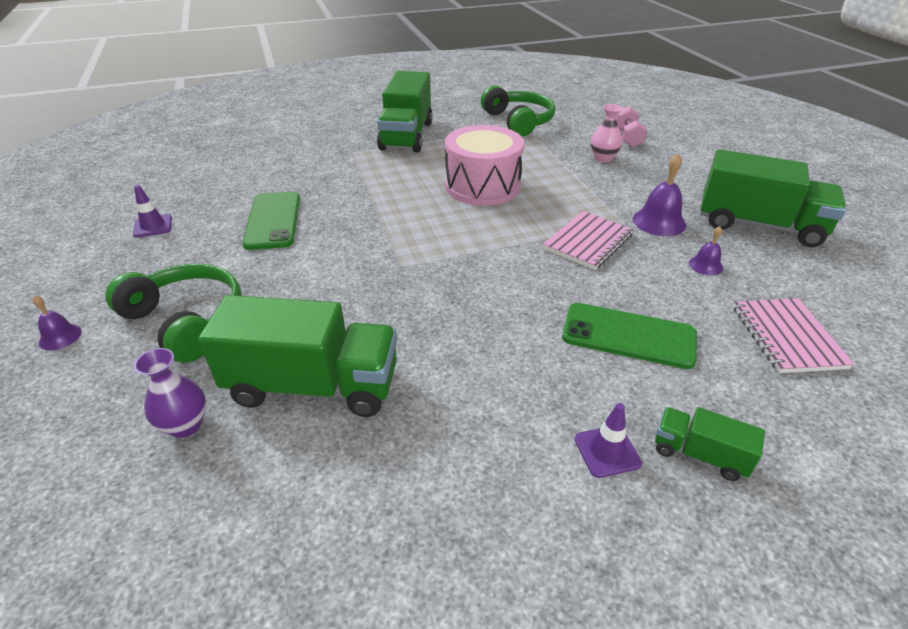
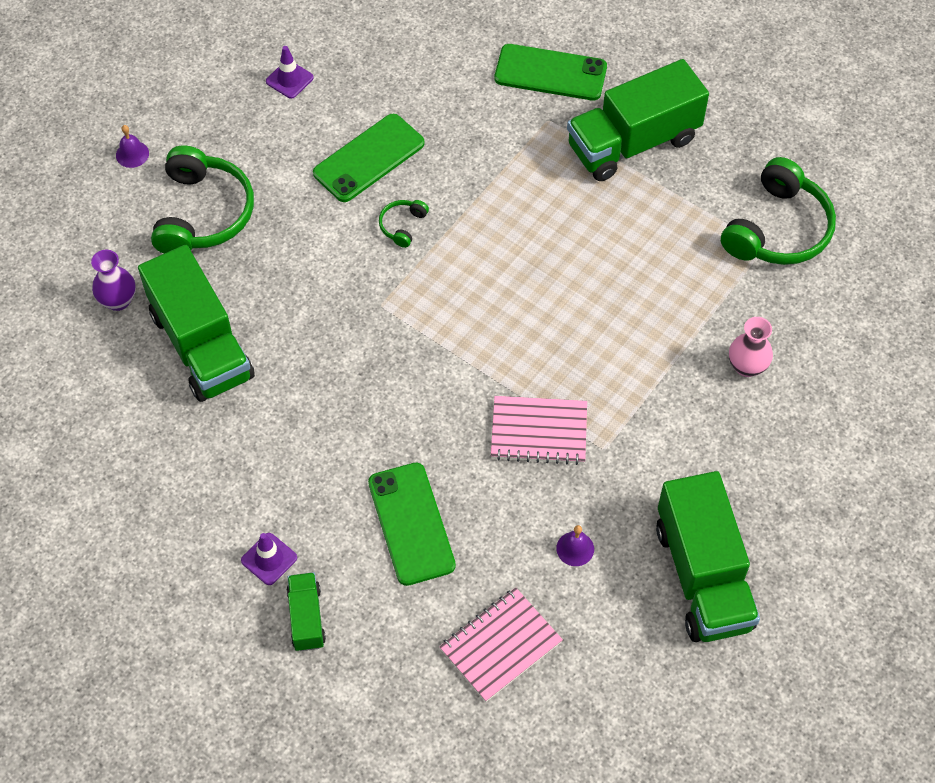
camera: 55 degrees right, 20 degrees up
pink drum [445,125,524,206] -> none
pink dumbbell [616,106,647,147] -> none
purple bell [633,154,686,236] -> none
none -> green headphones [379,200,429,248]
none -> green phone [494,44,607,101]

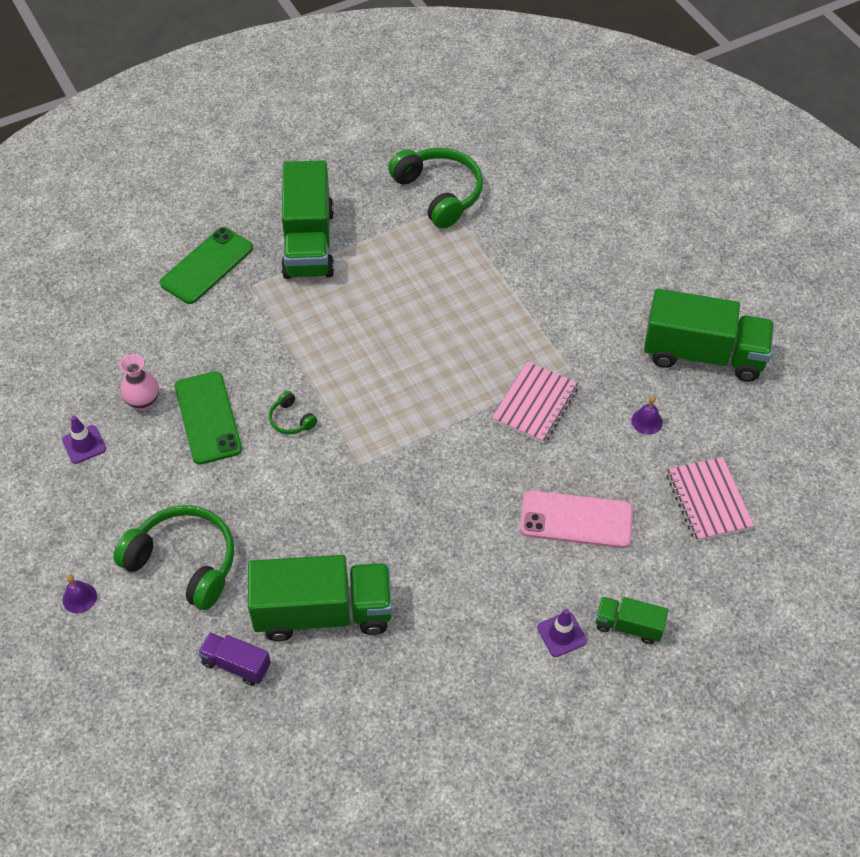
camera: 65 degrees left, 5 degrees down
purple vase [91,250,136,311] -> purple truck [198,632,271,686]
green phone [368,463,456,586] -> pink phone [520,490,633,548]
pink vase [729,317,773,377] -> pink vase moved to [120,354,159,411]

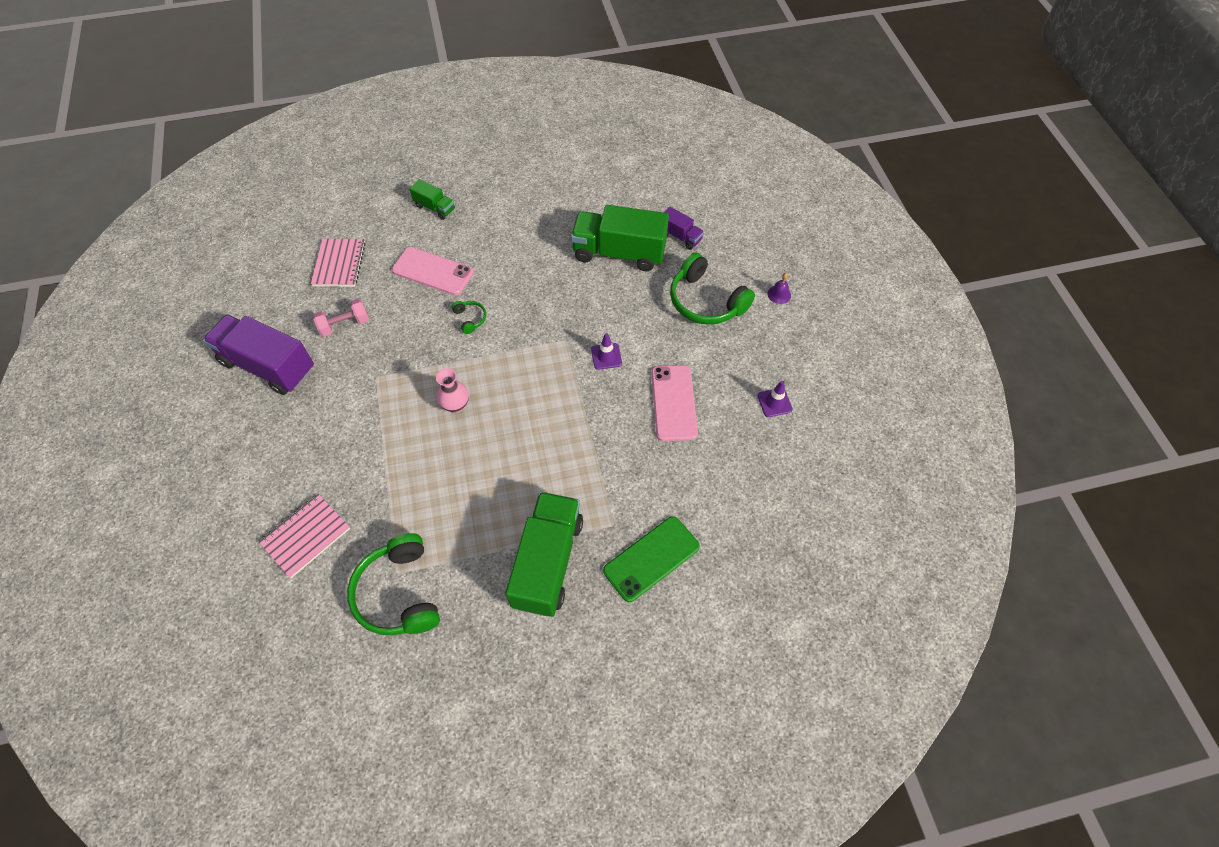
camera: 165 degrees left, 5 degrees up
pink vase [120,354,159,411] -> pink vase moved to [436,368,469,413]
green phone [175,371,242,465] -> pink phone [651,365,698,441]
green headphones [269,391,317,434] -> green headphones moved to [452,301,486,334]
pink notebook [492,362,579,444] -> pink notebook moved to [259,494,350,578]
purple traffic cone [537,609,587,657] -> purple traffic cone moved to [591,333,622,370]
purple bell [631,396,663,435] -> pink dumbbell [313,298,369,337]
green truck [644,289,774,382] -> purple truck [203,314,314,395]

